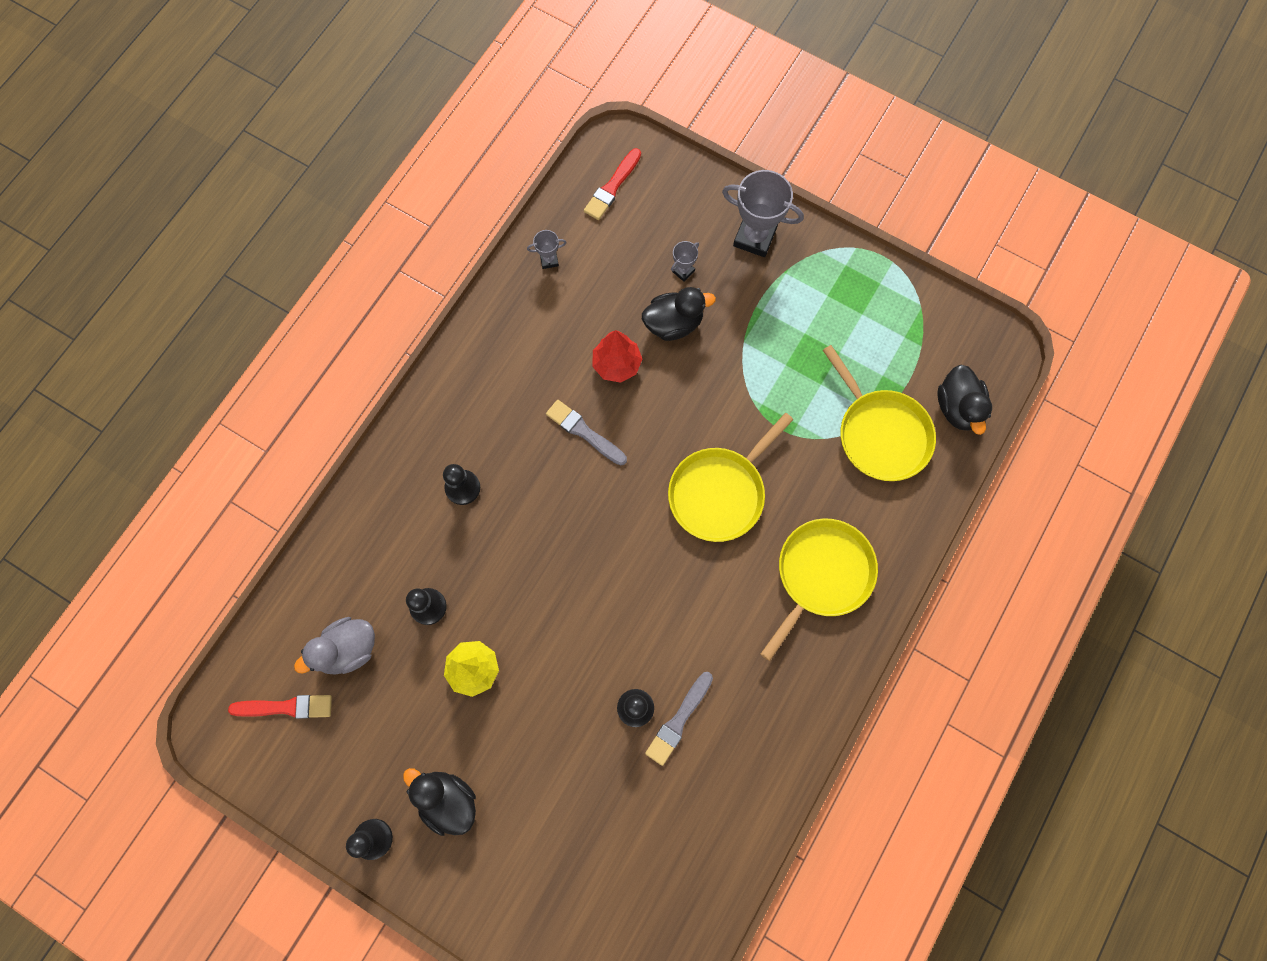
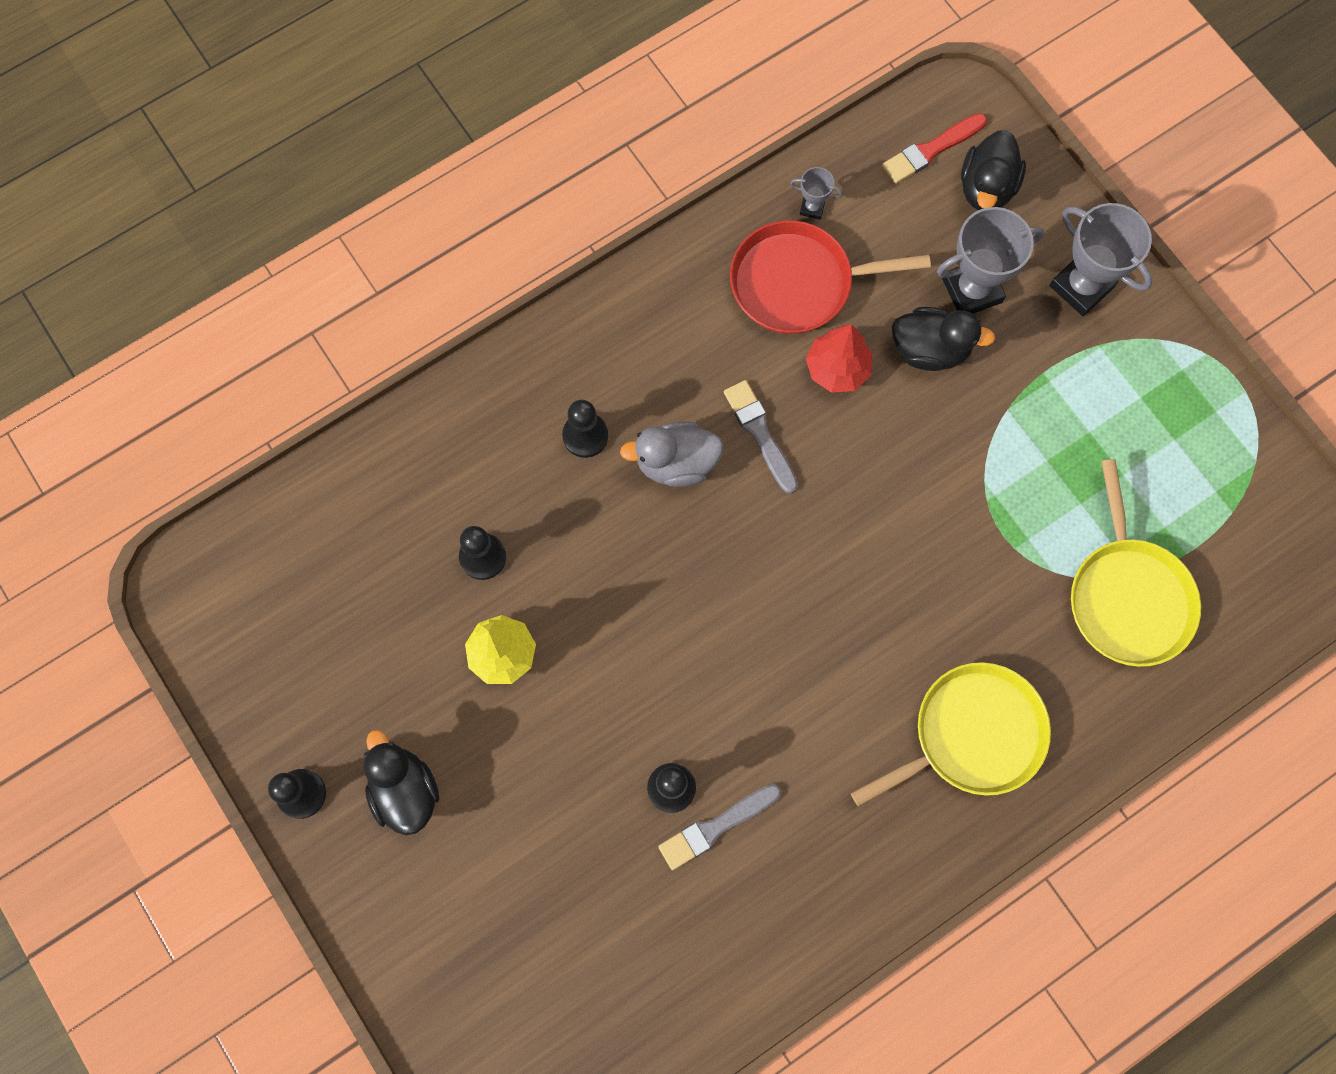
camera: 25 degrees right, 0 degrees up
red brush [228,695,332,719] -> none
grey duck [294,617,375,675] -> grey duck moved to [620,421,723,487]
yellow pan [668,413,793,542] -> none
grey trophy [671,241,699,282] -> grey trophy [937,207,1044,314], size x2.09
black duck [937,364,992,435] -> black duck moved to [961,130,1026,210]
none -> red pan [730,220,931,334]

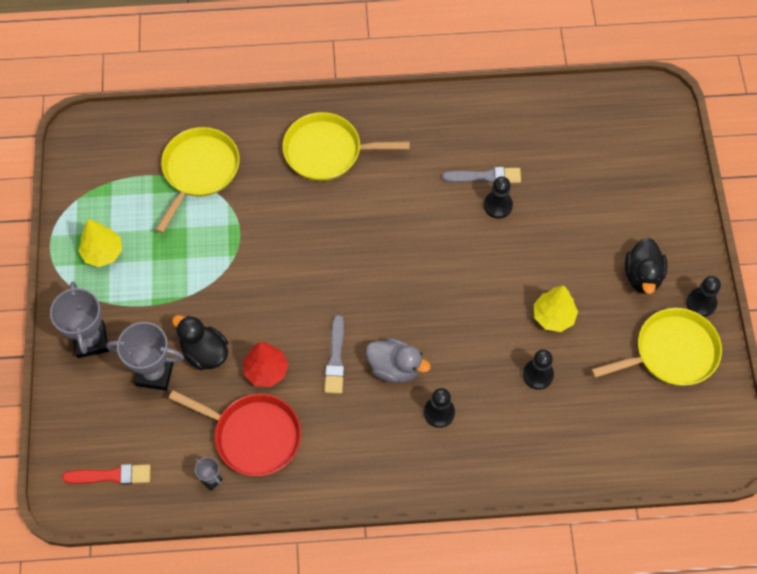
camera: 150 degrees left, 10 degrees down
black duck [961,130,1026,210] -> none
none -> yellow tree [78,219,122,267]
none -> yellow pan [591,308,722,386]

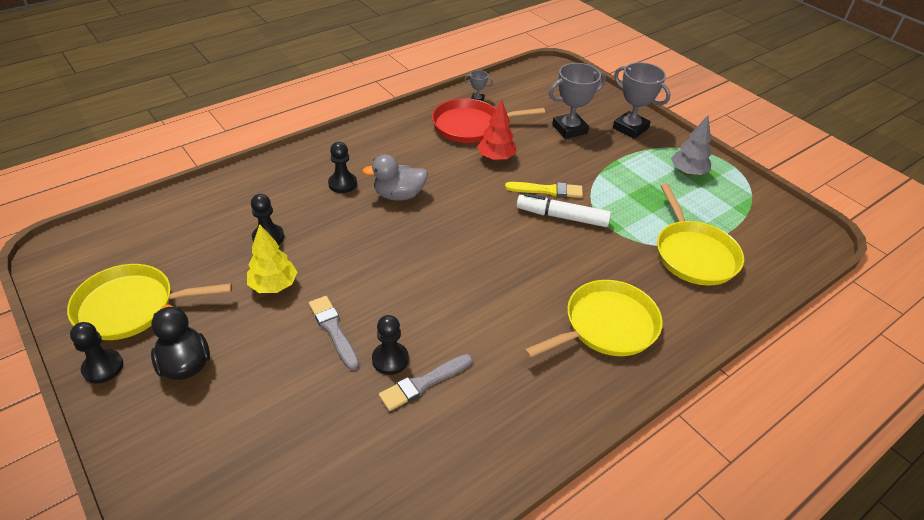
camera: 145 degrees right, 20 degrees down
red brush [62,464,151,485] -> none
yellow tree [78,219,122,267] -> grey tree [671,116,712,175]
black duck [172,315,228,370] -> none
grey brush [325,315,345,394] -> grey brush moved to [309,296,359,370]
yellow pan [591,308,722,386] -> yellow pan turned 45 degrees clockwise [67,264,232,340]
none -> yellow brush [505,182,583,198]
none -> white marker [516,193,611,227]

